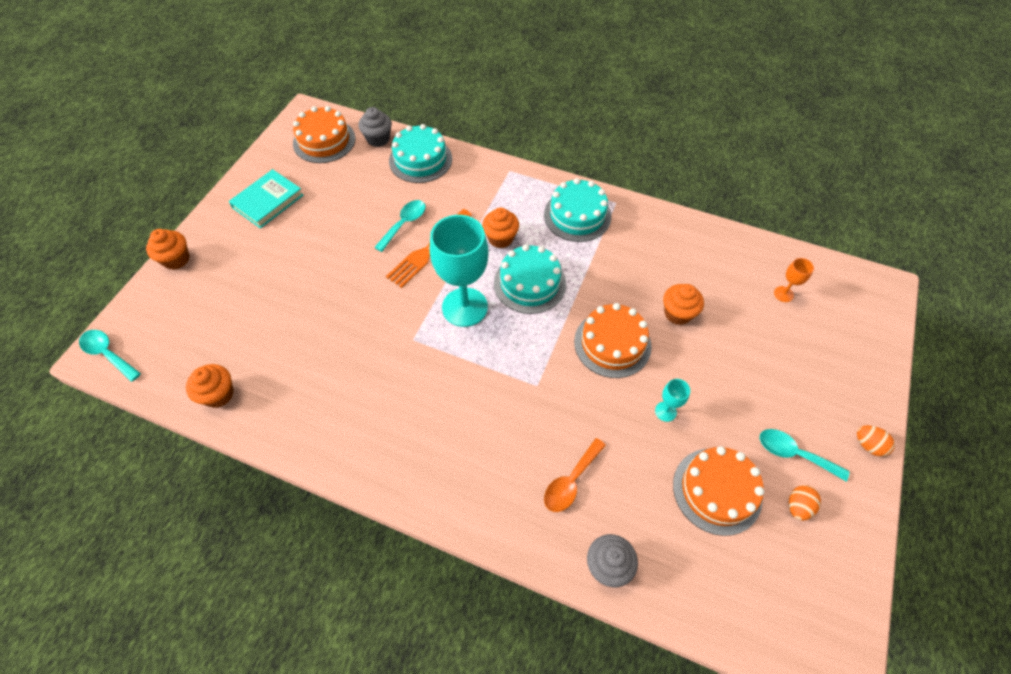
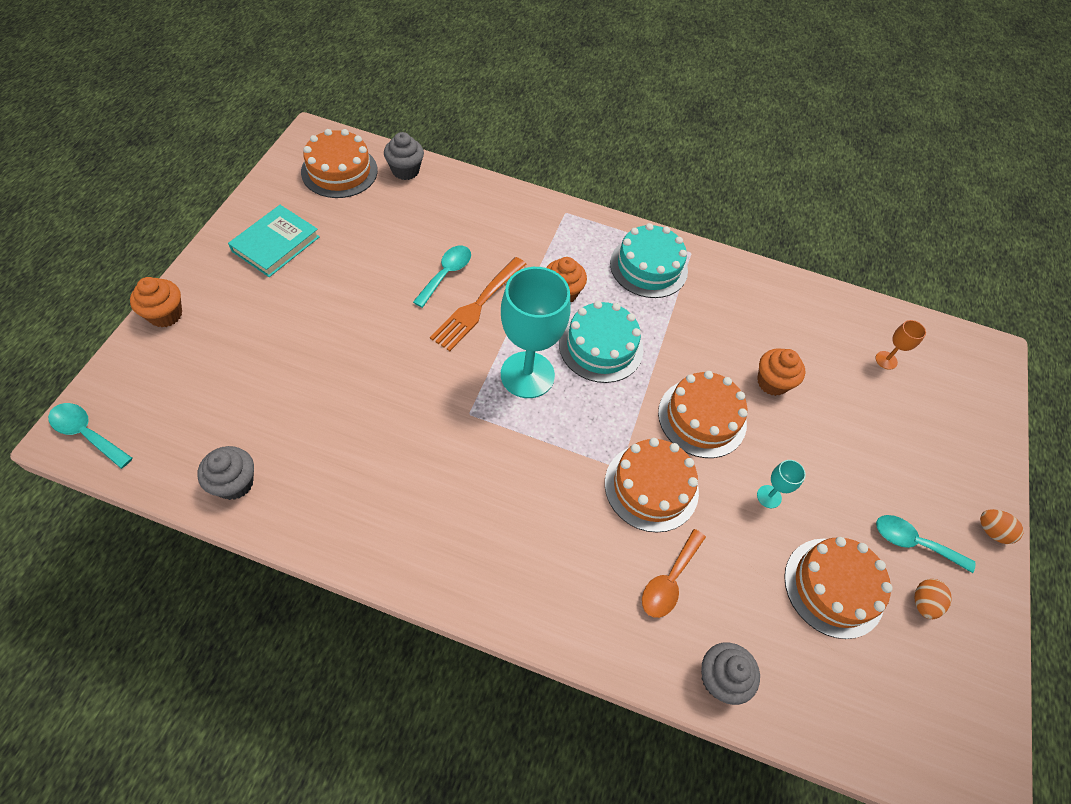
camera: 10 degrees left, 0 degrees up
orange cupcake [186,364,234,408] -> grey cupcake [197,446,254,500]
turquoise cake [389,124,452,183] -> none
none -> orange cake [605,438,699,533]

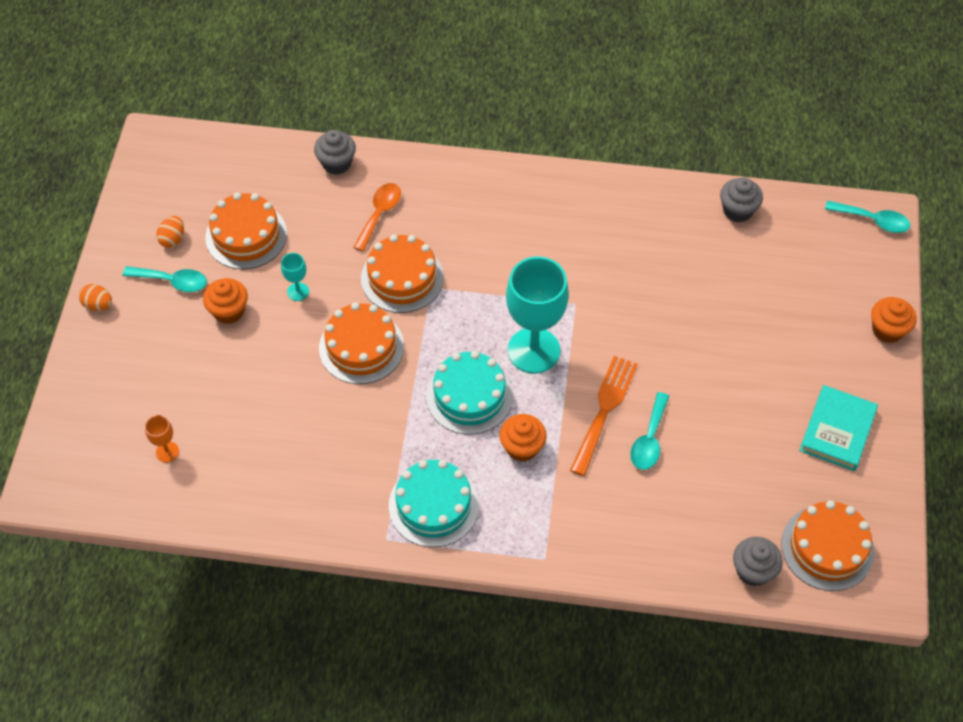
camera: 175 degrees right, 0 degrees up
orange cupcake [757,349,805,396] -> orange cupcake moved to [203,278,248,324]

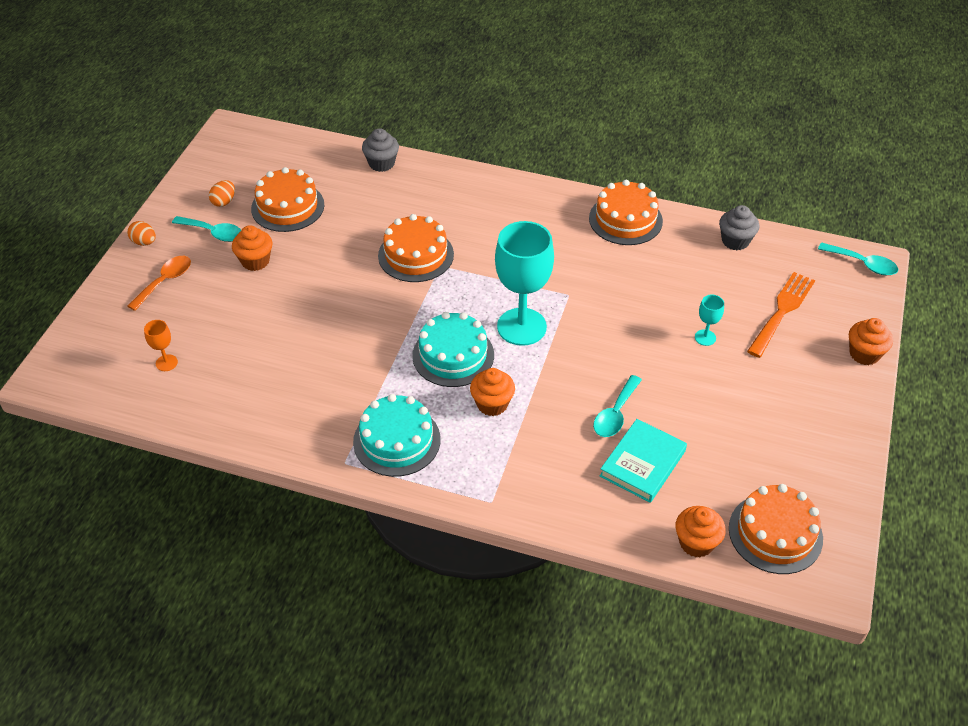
camera: 10 degrees right, 10 degrees down
turquoise goblet [281,253,309,301] -> turquoise goblet moved to [695,295,724,346]
orange cake [319,302,404,384] -> orange cake moved to [589,180,663,245]
orange spoon [353,183,401,251] -> orange spoon moved to [128,256,191,311]
orange fork [570,356,638,476] -> orange fork moved to [747,272,815,358]
grey cupcake [733,537,783,586] -> orange cupcake [675,506,726,557]
turquoise book [799,385,878,471] -> turquoise book moved to [600,419,687,503]

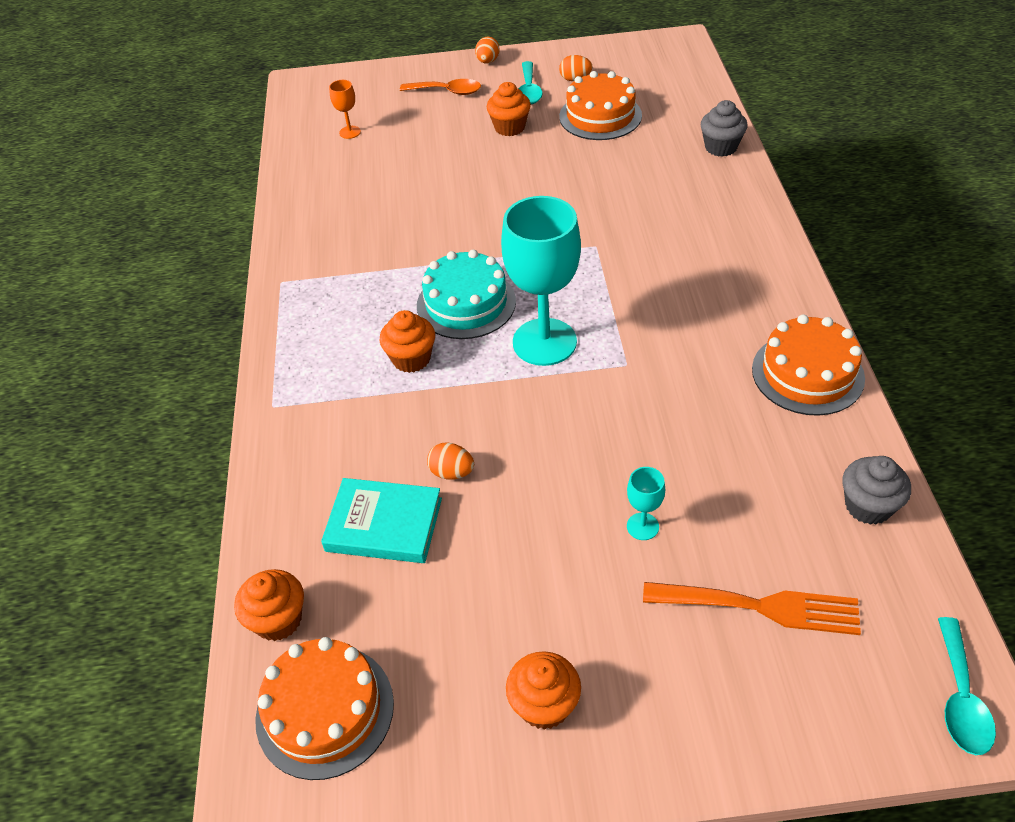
camera: 70 degrees right, 0 degrees up
turquoise cake [353,394,441,477] -> none
orange cake [378,214,454,282] -> none
turquoise spoon [593,375,642,437] -> orange egg [427,442,474,480]
orange cupcake [849,318,893,365] -> orange cupcake moved to [506,651,581,730]

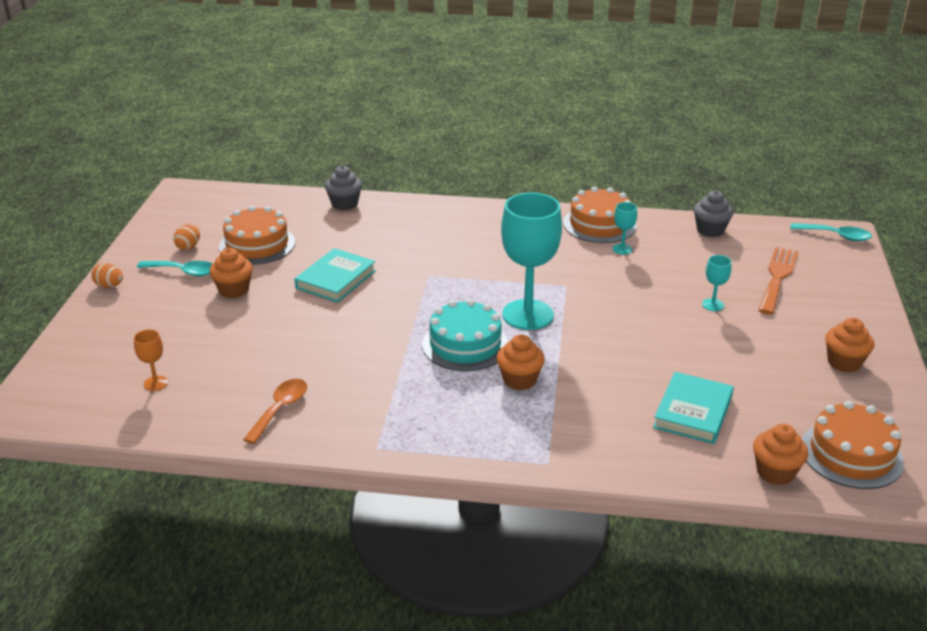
camera: 80 degrees left, 15 degrees down
orange spoon [400,79,481,95] -> orange spoon moved to [243,379,307,444]
orange egg [427,442,474,480] -> none
none -> turquoise book [295,248,376,303]
none -> turquoise goblet [612,202,637,255]

